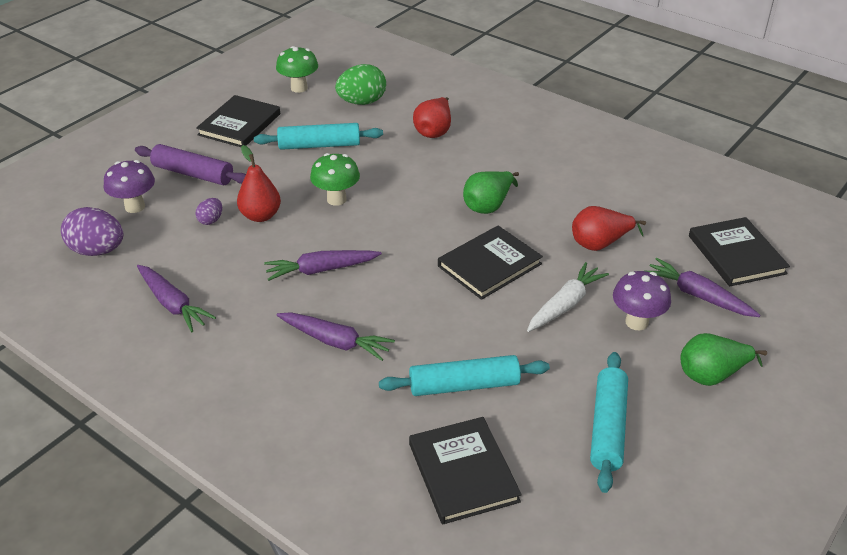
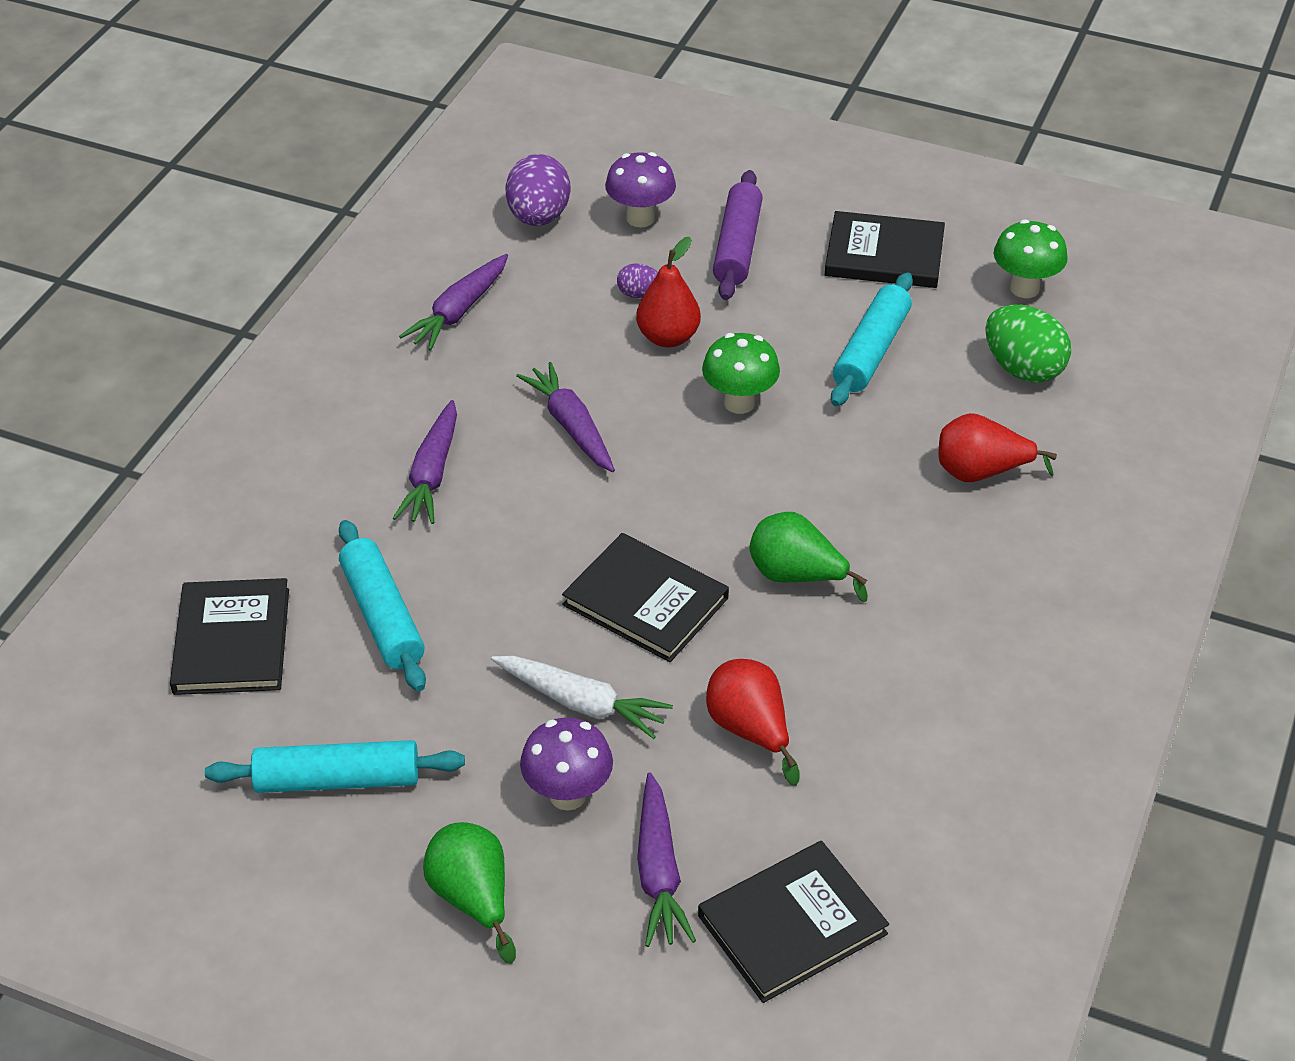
camera: 75 degrees right, 5 degrees up
turquoise rolling pin [254,123,383,150] -> turquoise rolling pin turned 45 degrees clockwise [831,273,913,406]
black book [409,417,522,524] -> black book turned 60 degrees counterclockwise [170,578,289,695]
purple carrot [647,258,760,317] -> purple carrot turned 150 degrees clockwise [637,772,696,947]

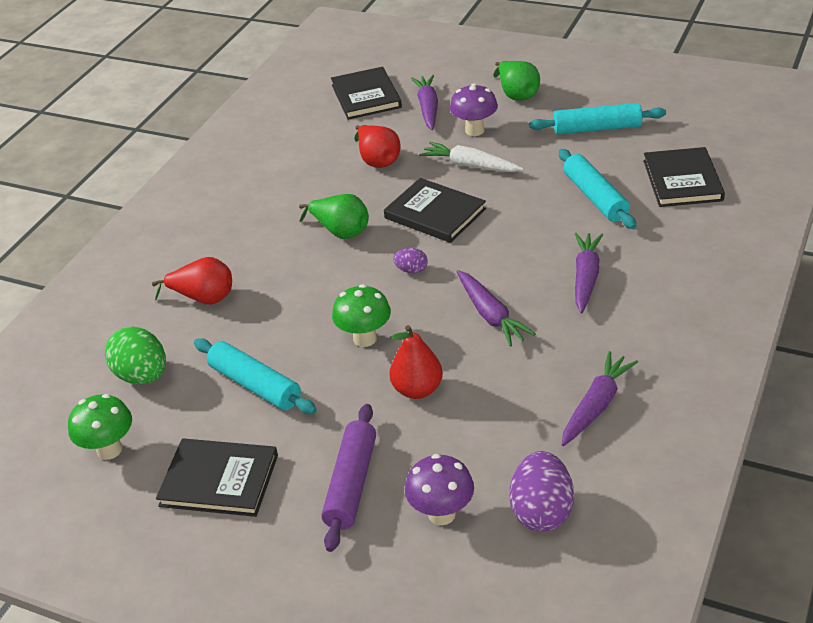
camera: 175 degrees left, 5 degrees down
purple egg [617,264,658,298] -> purple egg moved to [393,248,428,274]
black book [698,841,889,1003] -> black book turned 75 degrees counterclockwise [331,67,402,120]
turquoise rolling pin [831,273,913,406] -> turquoise rolling pin turned 75 degrees counterclockwise [194,338,317,414]

